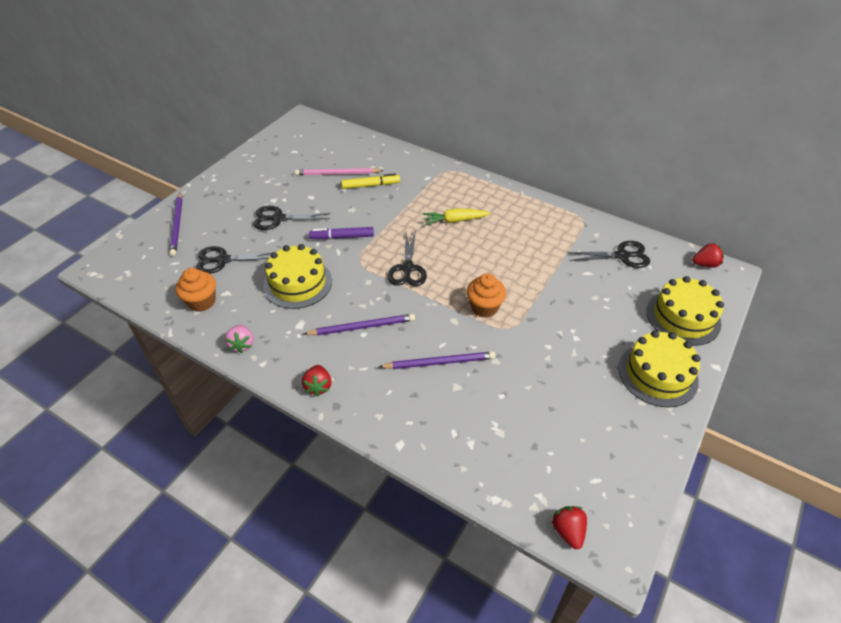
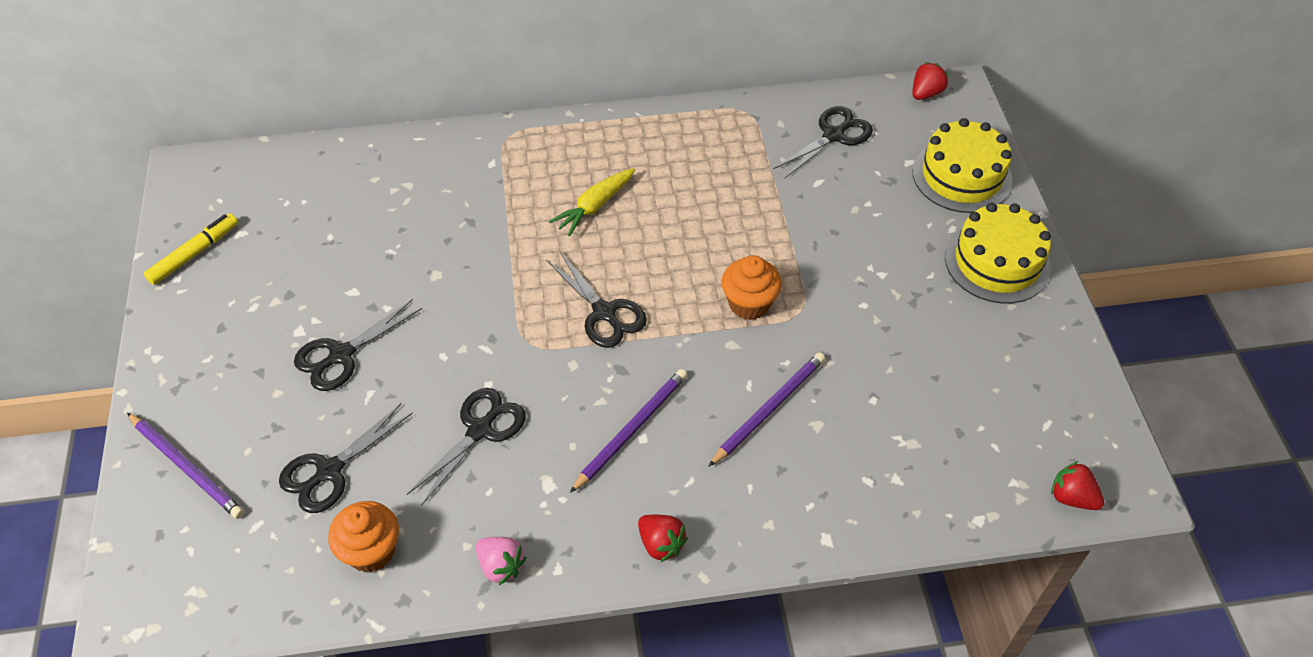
camera: 40 degrees left, 5 degrees up
yellow cake [263,244,332,309] -> black scissors [407,388,526,506]
pink pencil [295,168,384,176] -> none
purple marker [309,227,374,239] -> none
yellow marker [341,173,400,189] -> yellow marker moved to [144,213,238,285]

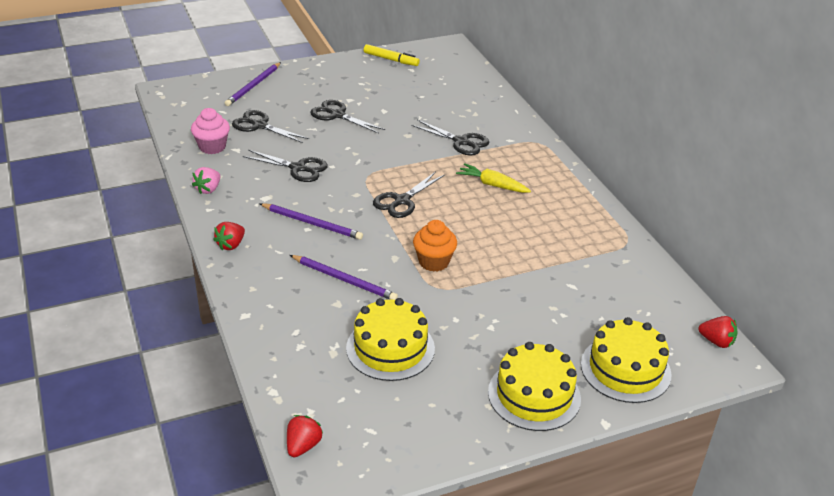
camera: 75 degrees right, 15 degrees down
orange cupcake [328,501,399,572] -> pink cupcake [191,108,230,154]
black scissors [773,106,873,179] -> black scissors moved to [411,120,489,156]
none -> yellow cake [346,298,435,381]

